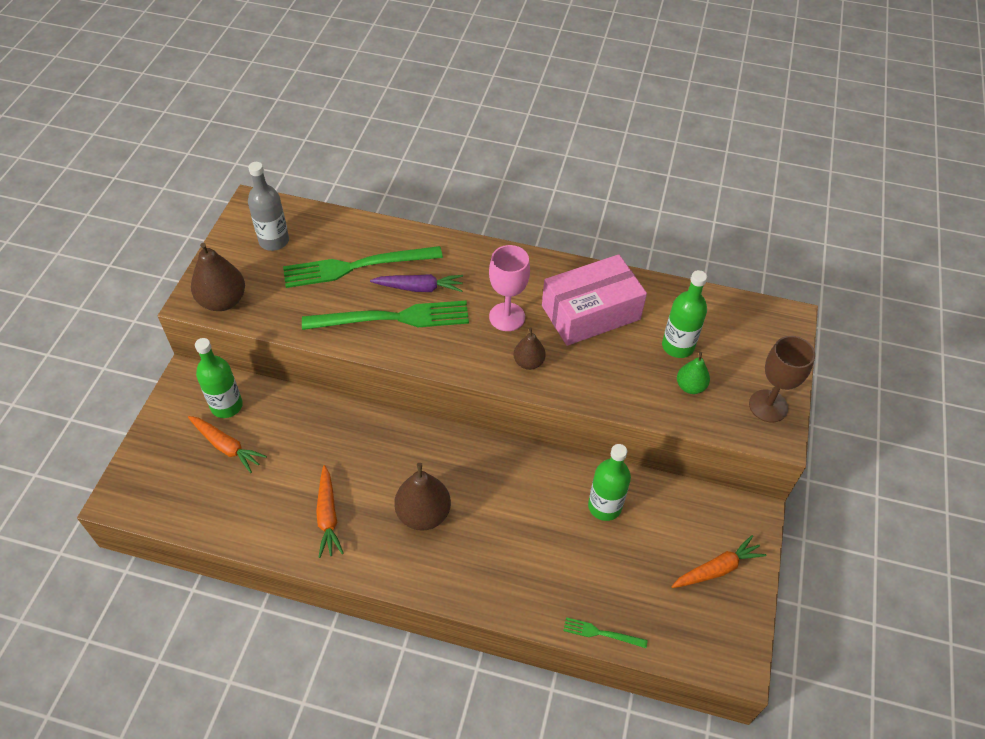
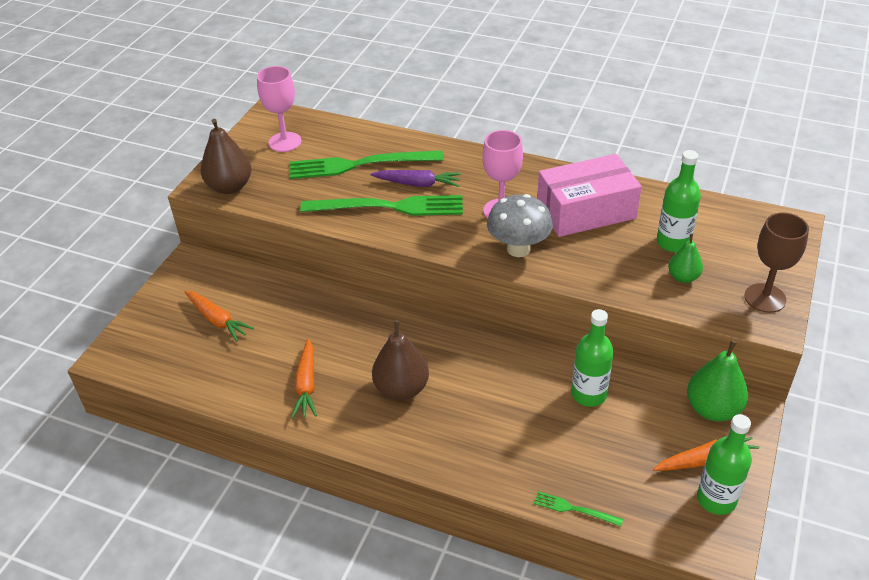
camera: 10 degrees right, 10 degrees down
green bottle [195,338,243,418] -> green bottle moved to [697,414,752,515]
grey bottle [248,162,289,251] -> pink goblet [257,66,301,152]
brown pear [513,327,546,370] -> grey mushroom [487,194,553,257]
none -> green pear [687,340,749,421]

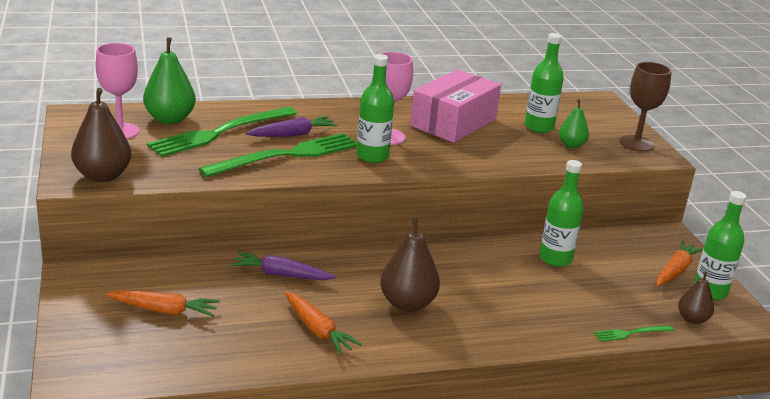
camera: 40 degrees left, 15 degrees down
grey mushroom [487,194,553,257] -> none
green pear [687,340,749,421] -> green pear moved to [143,37,196,124]
none -> purple carrot [230,252,336,280]
none -> green bottle [356,54,394,163]
none -> brown pear [678,272,714,324]

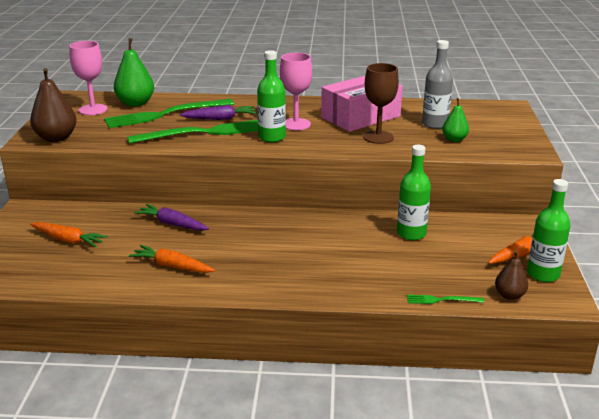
camera: 20 degrees right, 0 degrees up
orange carrot [284,291,362,355] -> orange carrot turned 135 degrees clockwise [129,245,215,273]
brown pear [380,217,440,312] -> none
green bottle [525,33,564,133] -> grey bottle [422,40,453,129]
brown goblet [620,62,672,152] -> brown goblet moved to [363,63,399,144]

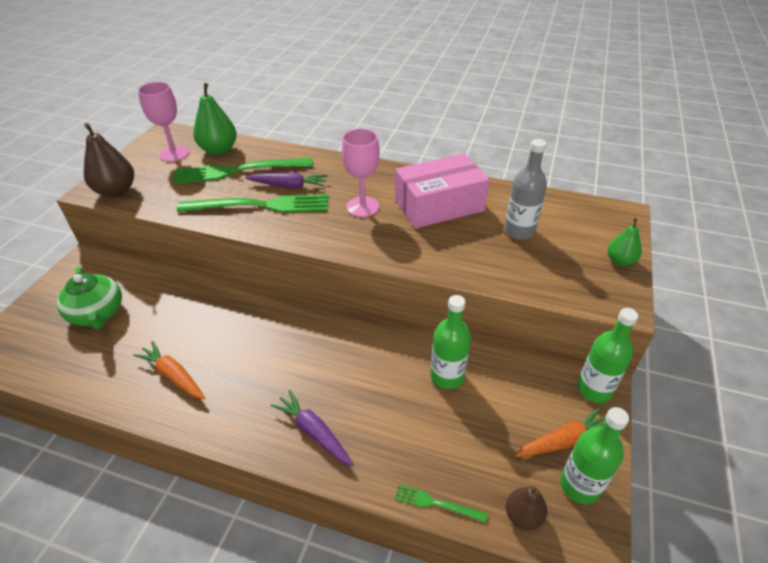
camera: 15 degrees right, 15 degrees up
orange carrot [30,222,108,248] -> green teapot [57,267,122,329]
purple carrot [134,204,209,231] -> purple carrot moved to [271,390,354,466]
green bottle [257,50,286,142] -> green bottle moved to [577,308,638,403]
brown goblet [363,63,399,144] -> none
green pear [442,98,469,142] -> green pear moved to [608,218,642,266]

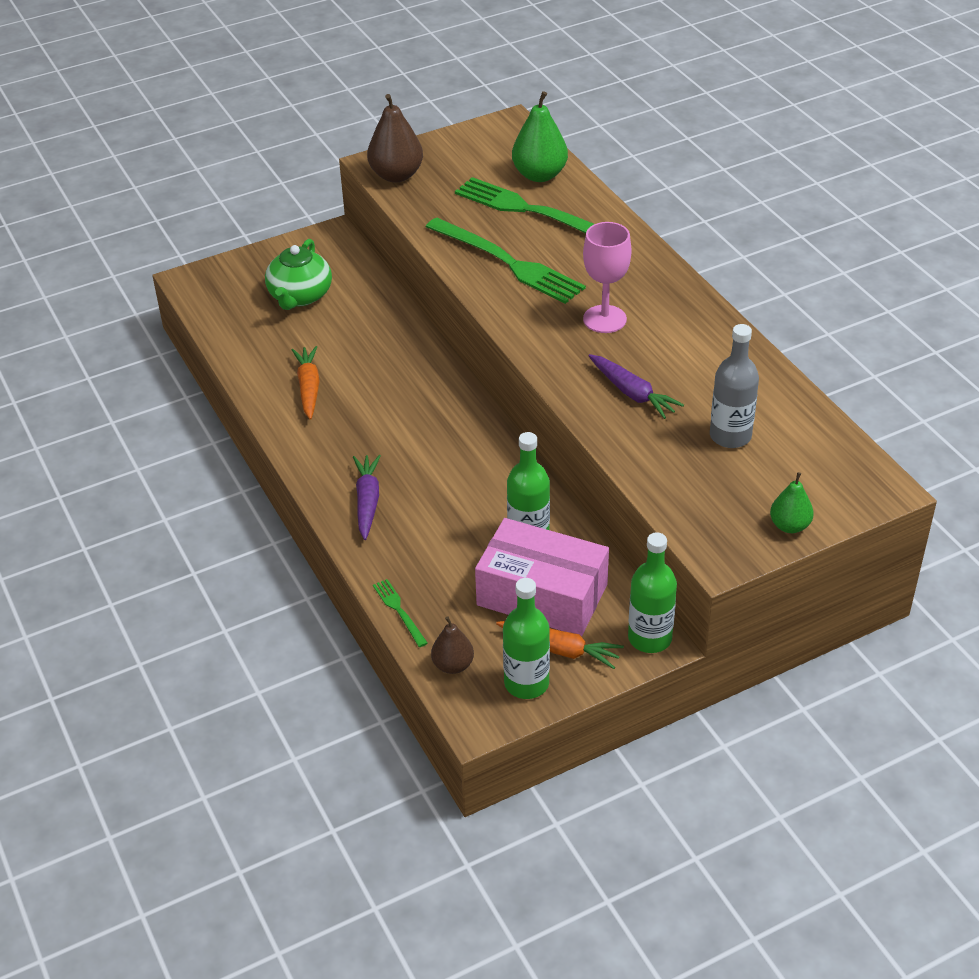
camera: 45 degrees right, 0 degrees up
pink goblet [138,82,189,162] -> none
purple carrot [245,173,327,188] -> purple carrot moved to [588,354,684,419]
pink box [395,154,490,228] -> pink box moved to [475,518,609,636]

